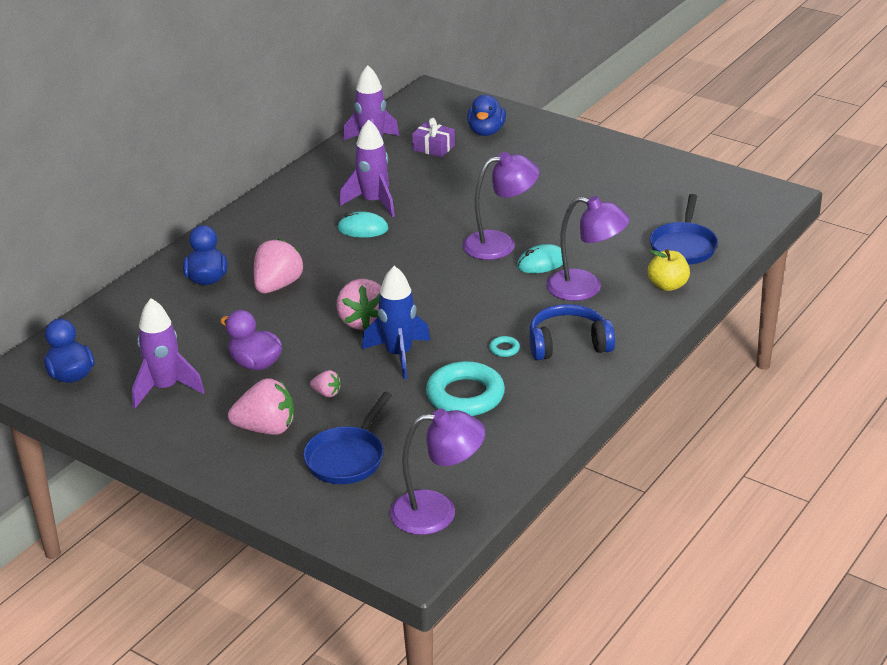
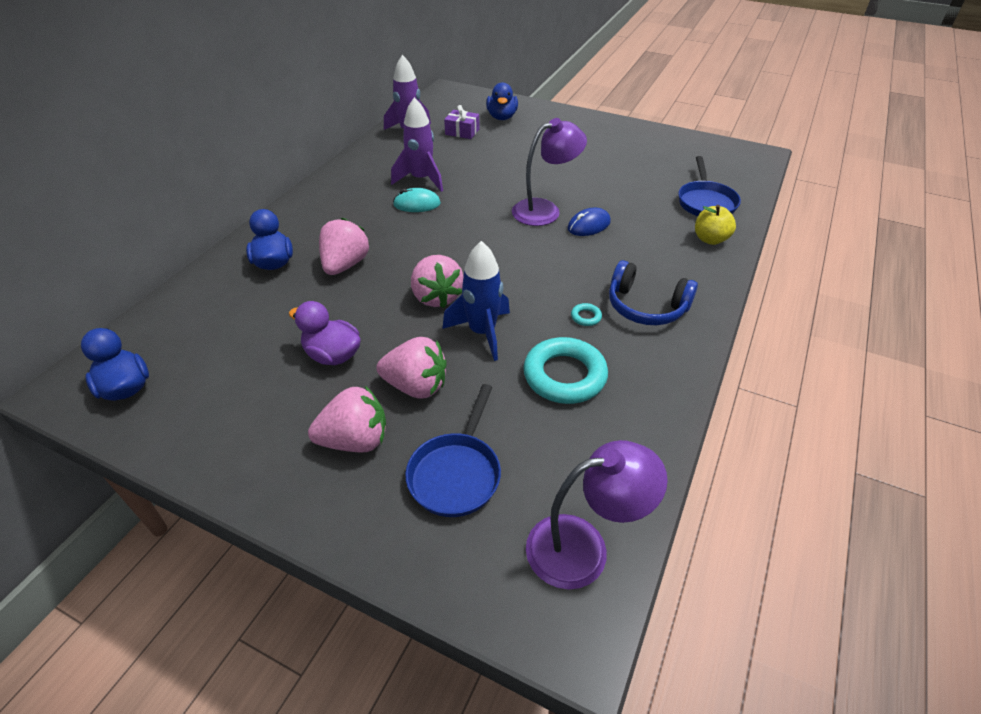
camera: 10 degrees left, 10 degrees up
purple rocket [132,298,205,408] -> none
pink strawberry [310,370,341,398] -> pink strawberry [376,337,447,399], size x2.04
turquoise mouse [517,244,563,273] -> blue mouse [568,208,611,236]
blue headphones [529,304,615,360] -> blue headphones turned 135 degrees counterclockwise [609,260,698,325]
purple lamp [546,196,630,301] -> none

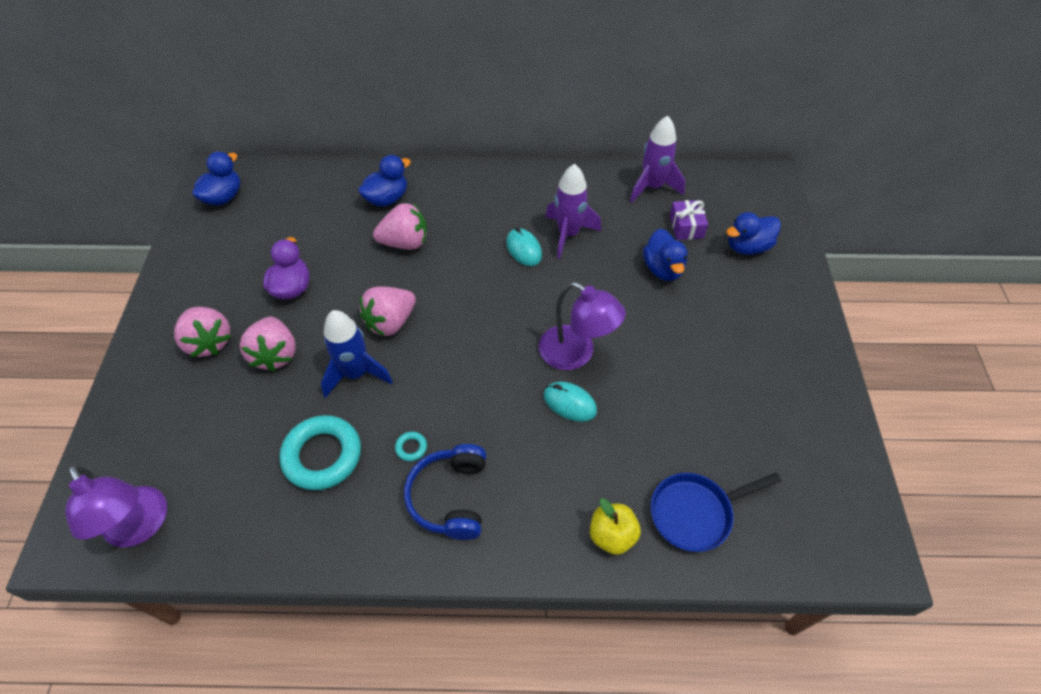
camera: 65 degrees right, 10 degrees up
blue pan [405,384,501,517] -> none
blue mouse [568,208,611,236] -> turquoise mouse [544,382,597,422]
none -> blue duck [643,229,688,281]

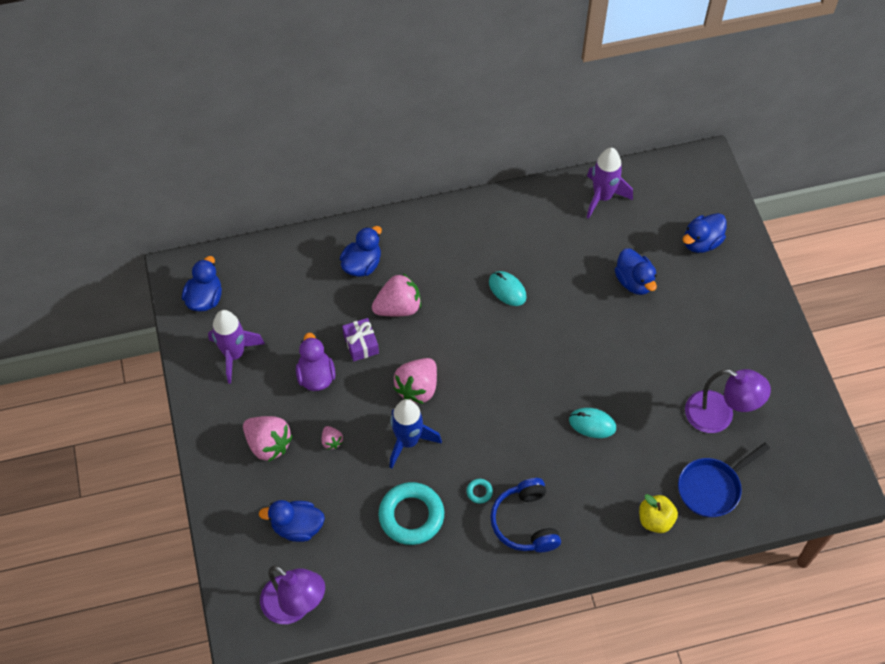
camera: 15 degrees left, 5 degrees up
pink strawberry [239,317,296,372] -> pink strawberry [322,426,343,449], size x0.49
purple lamp [539,282,626,370] -> purple lamp moved to [685,369,771,433]
purple rocket [545,164,601,259] -> purple rocket moved to [208,310,265,384]
purple gift [670,200,708,240] -> purple gift moved to [342,318,379,361]
none -> blue duck [259,500,325,542]

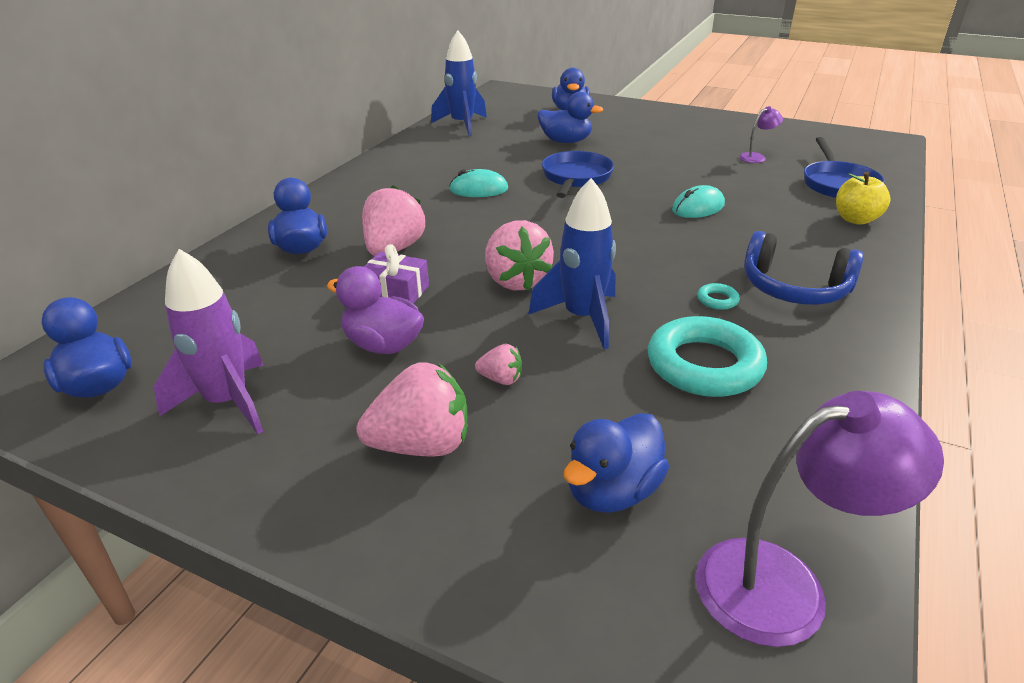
camera: 50 degrees left, 25 degrees down
purple rocket [586,148,633,219] -> blue rocket [431,30,487,136]
purple lamp [685,369,771,433] -> purple lamp [739,106,783,163], size x0.48
none -> blue pan [542,151,614,198]

